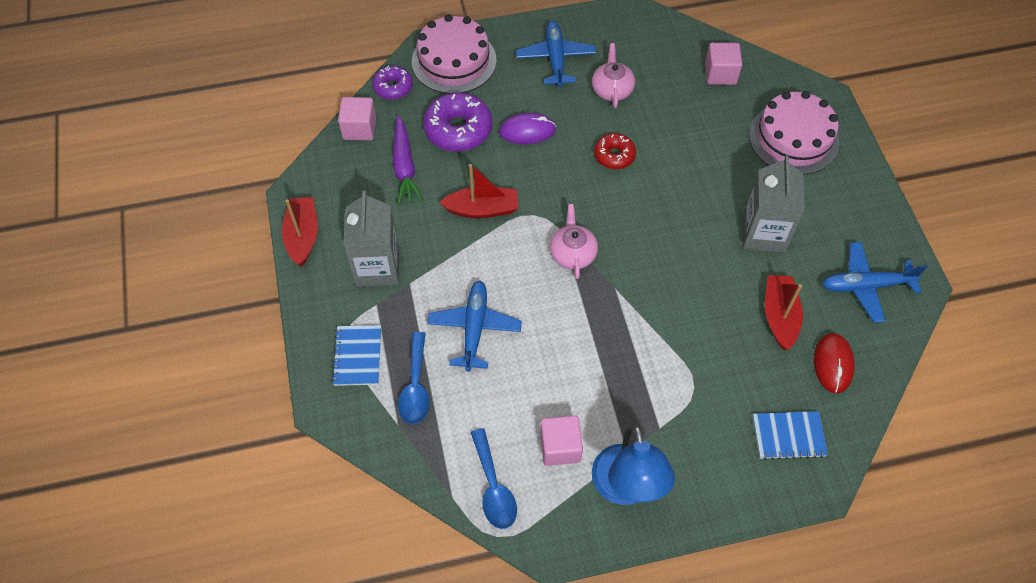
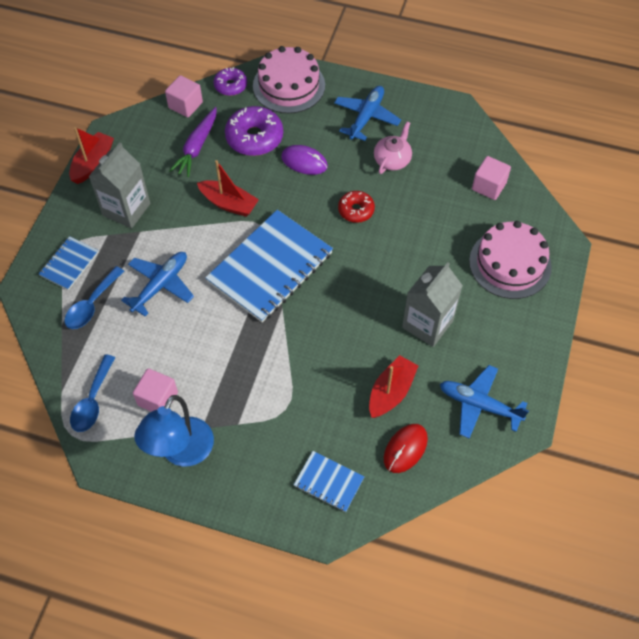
camera: 30 degrees right, 0 degrees up
pink teapot [550,204,598,279] -> blue notebook [205,210,333,323]

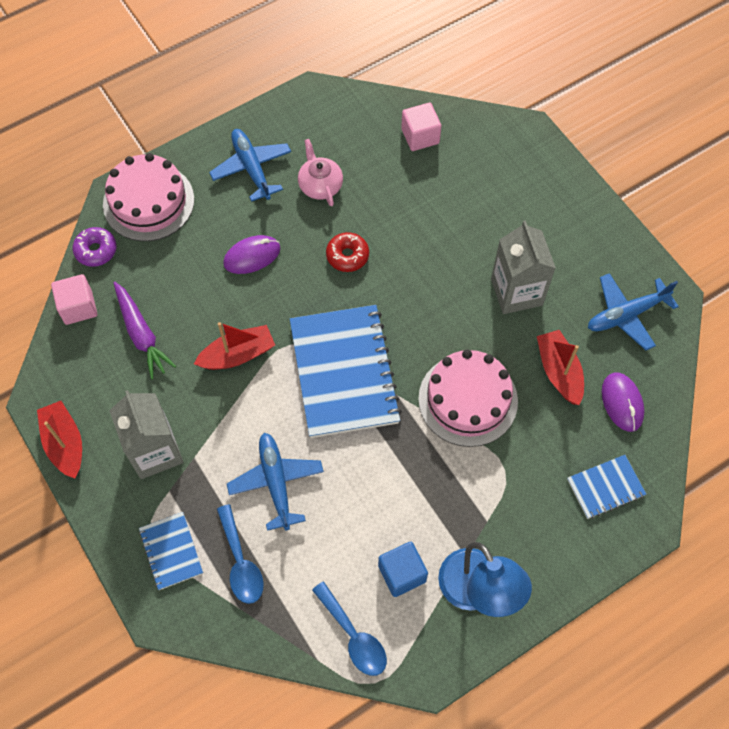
camera: 50 degrees left, 5 degrees up
pink cube [133,368,178,412] -> blue cube [378,542,428,597]
purple donut [225,106,283,156] -> none
red mouse [384,424,428,473] -> purple mouse [602,372,644,432]
pink cake [469,221,552,299] -> pink cake moved to [418,349,518,447]

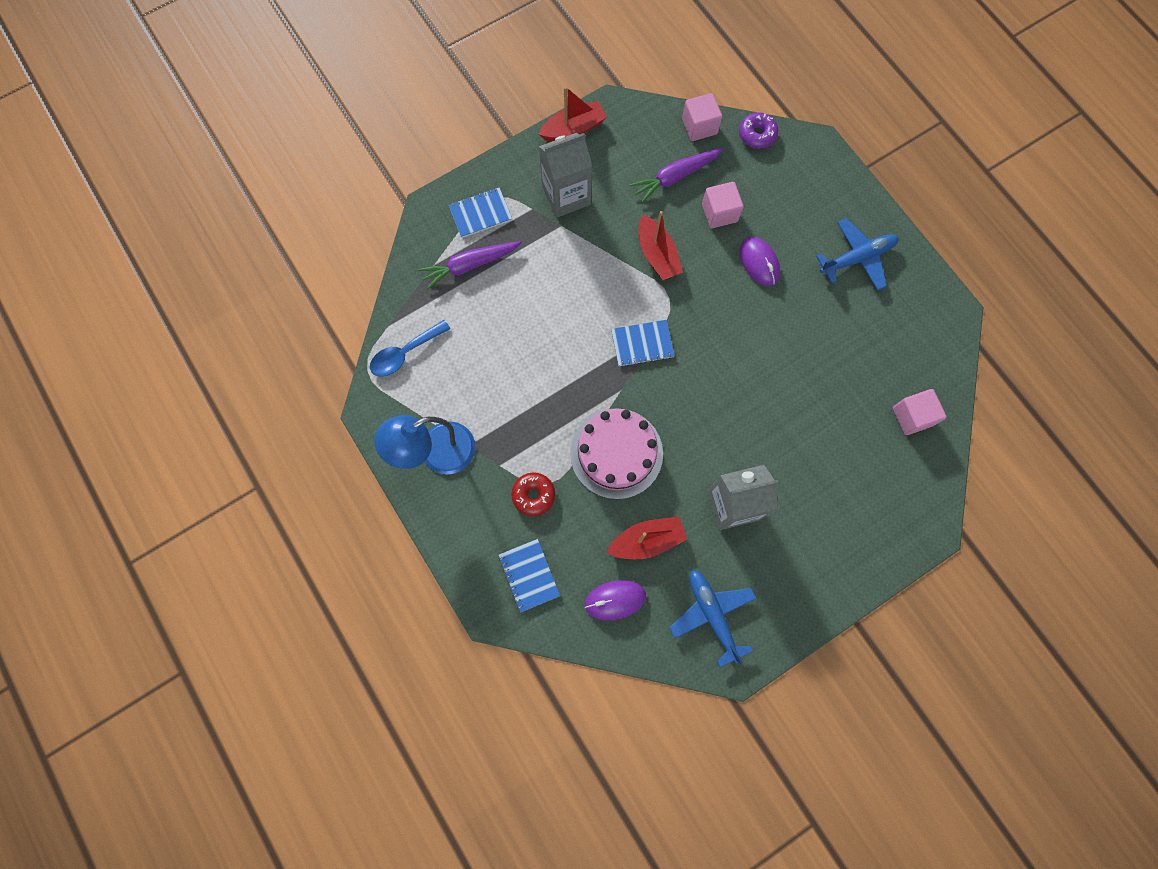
camera: 90 degrees right, 10 degrees up
pink cake [103,153,194,241] -> none
blue spoon [217,504,264,604] -> purple carrot [418,241,522,290]
blue plane [227,433,324,531] -> none
blue notebook [290,305,402,438] -> blue notebook [611,320,674,367], size x0.48
pink teapot [298,139,343,206] -> none
red donut [326,232,369,272] -> red donut moved to [511,472,555,516]
blue cube [378,542,428,597] -> none
none -> pink cube [702,182,744,228]

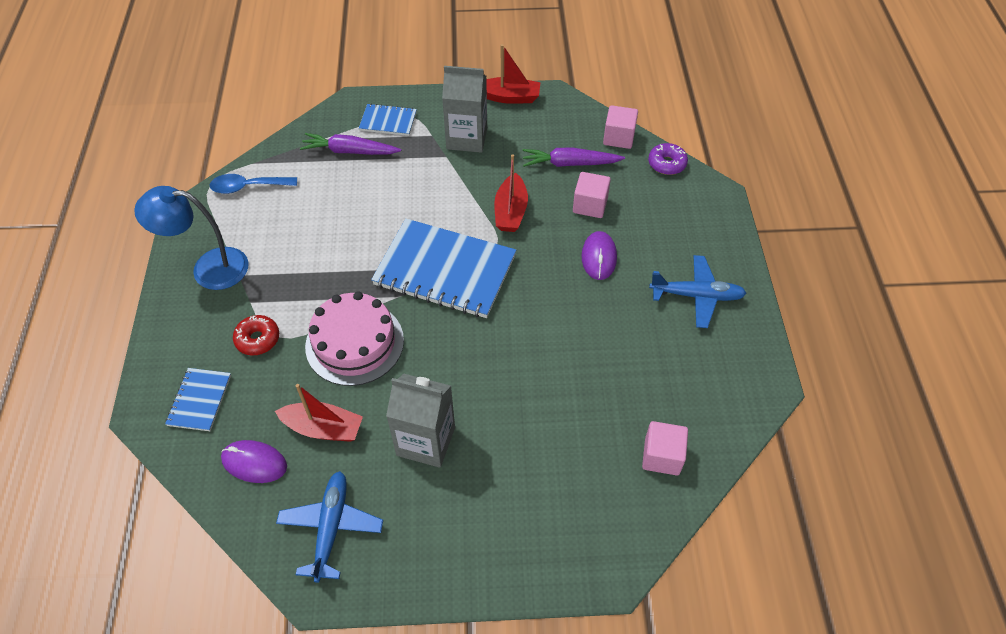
camera: 30 degrees right, 20 degrees down
blue notebook [611,320,674,367] -> blue notebook [371,219,516,318], size x2.08

